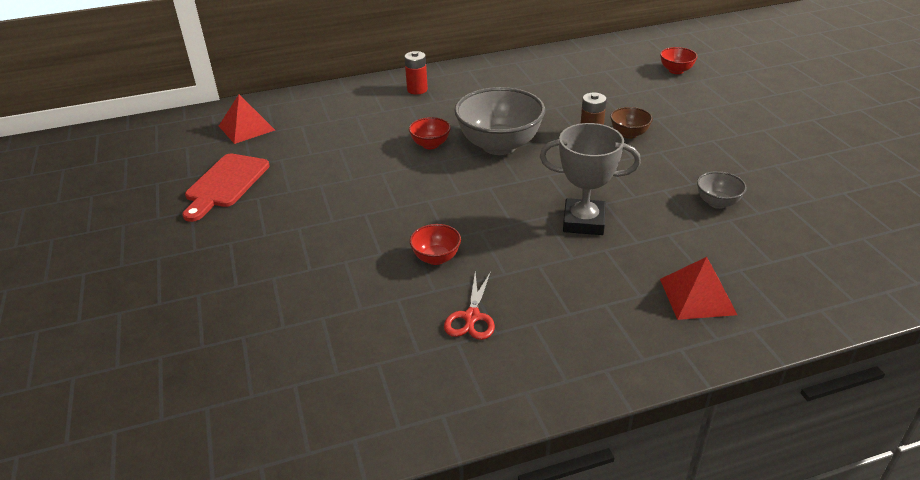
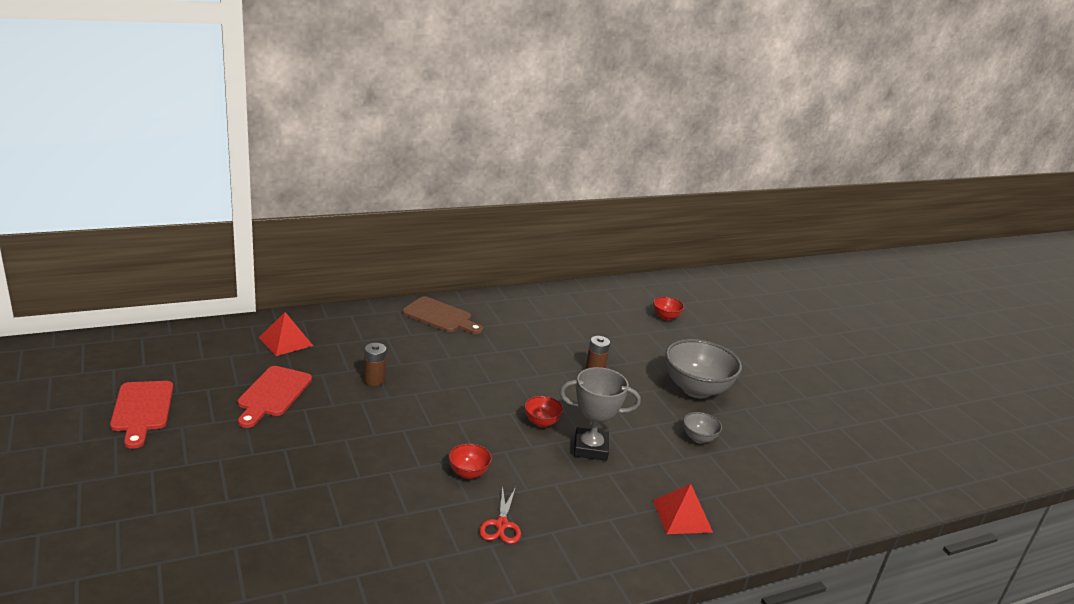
camera: 10 degrees left, 10 degrees down
red battery [404,51,428,95] -> brown cutting board [403,296,483,334]
red bowl [409,117,451,149] -> red bowl moved to [524,396,564,427]
grey bowl [454,87,545,155] -> grey bowl moved to [665,339,742,399]
brown bowl [610,107,653,139] -> none
none -> red cutting board [110,381,174,449]
none -> brown battery [364,343,386,386]

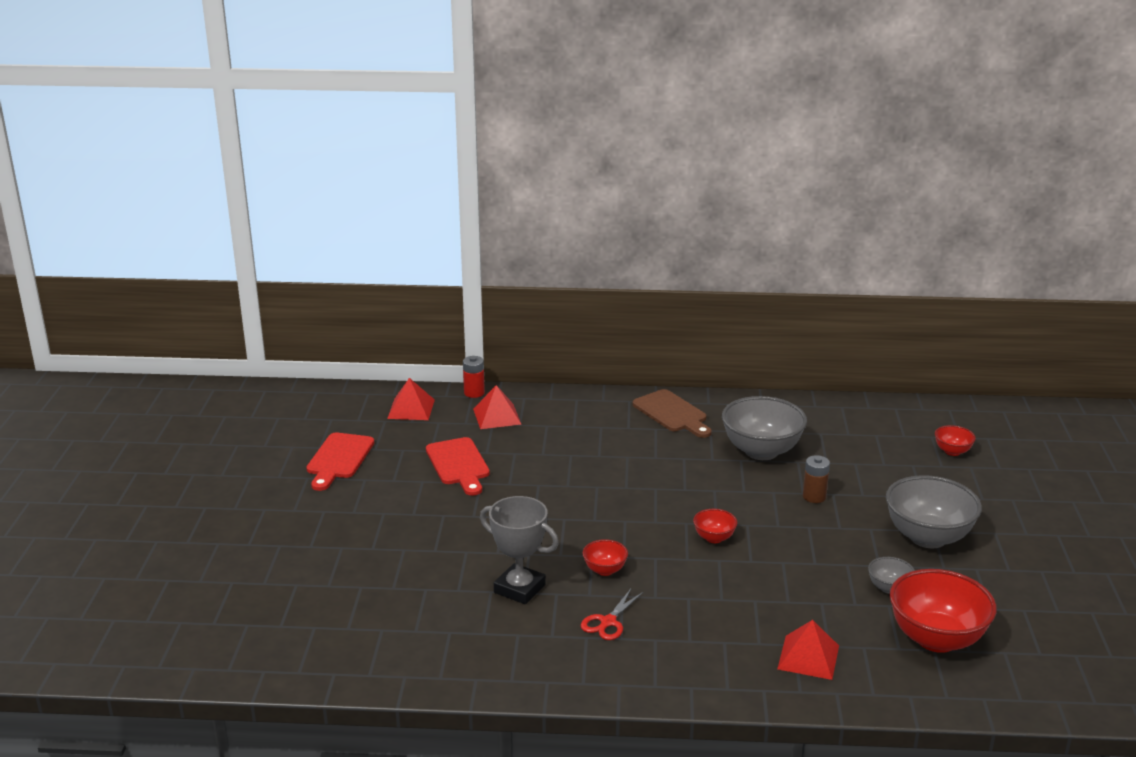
camera: 30 degrees right, 0 degrees up
red cutting board [238,366,312,428] -> red cutting board turned 60 degrees counterclockwise [426,437,490,496]
brown battery [364,343,386,386] -> none
grey trophy [560,367,641,461] -> grey trophy moved to [480,496,559,604]
none -> red pyramid [387,378,435,420]
none -> red battery [463,356,485,398]
none -> grey bowl [722,396,807,460]
none -> red bowl [890,569,997,653]

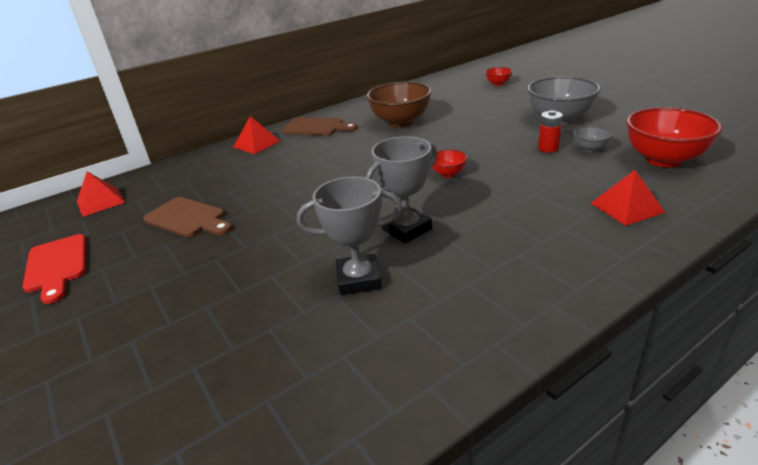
camera: 35 degrees left, 5 degrees up
red cutting board [426,437,490,496] -> brown cutting board [143,197,232,237]
red battery [463,356,485,398] -> red battery moved to [538,110,563,153]
red pyramid [473,385,522,429] -> red pyramid moved to [233,116,280,154]
red scissors [581,589,643,640] -> none
red bowl [583,539,628,576] -> grey trophy [366,136,437,243]
grey bowl [722,396,807,460] -> brown bowl [366,82,432,127]
brown battery [803,455,830,503] -> none

